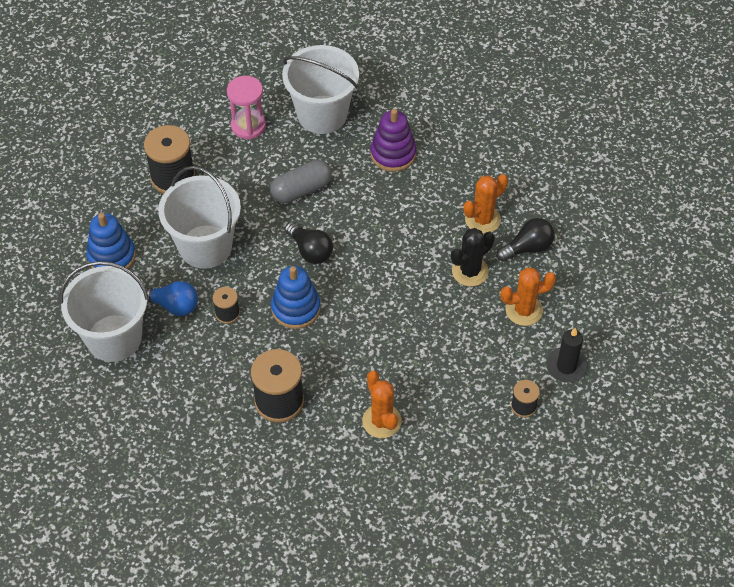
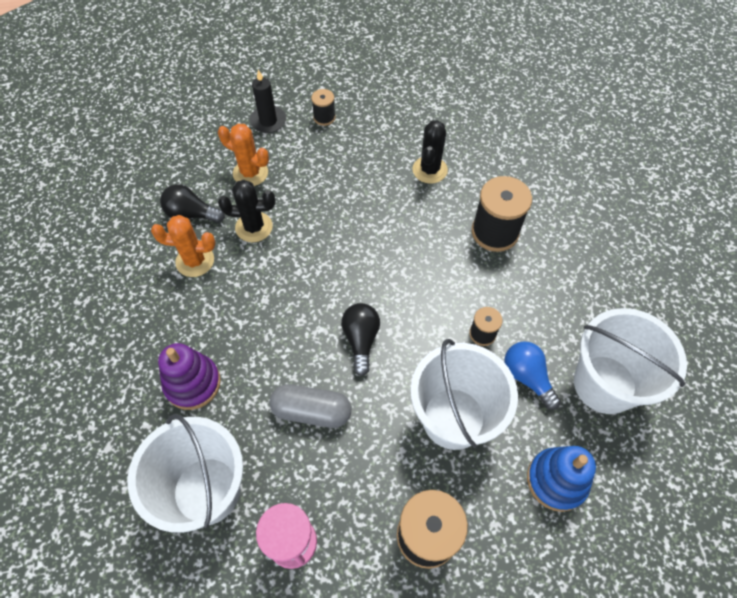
camera: 140 degrees left, 5 degrees up
blue stacking toy [271,266,320,329] -> none
orange cactus [362,371,402,438] -> black cactus [412,120,448,184]

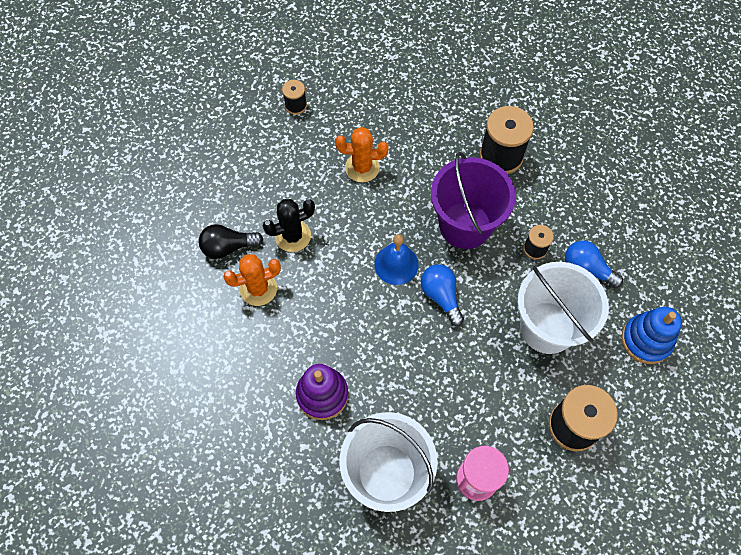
camera: 25 degrees left, 5 degrees up
orange cactus [218,124,269,186] -> orange cactus moved to [335,127,388,182]
black candle [250,70,286,133] -> none
grey capsule [270,384,351,428] -> none
black light bulb [341,303,380,376] -> blue light bulb [421,264,464,326]
black cactus [412,120,448,184] -> none
white bucket [574,308,687,414] -> none
none -> blue bell [374,234,419,285]
none -> purple bucket [431,152,516,249]

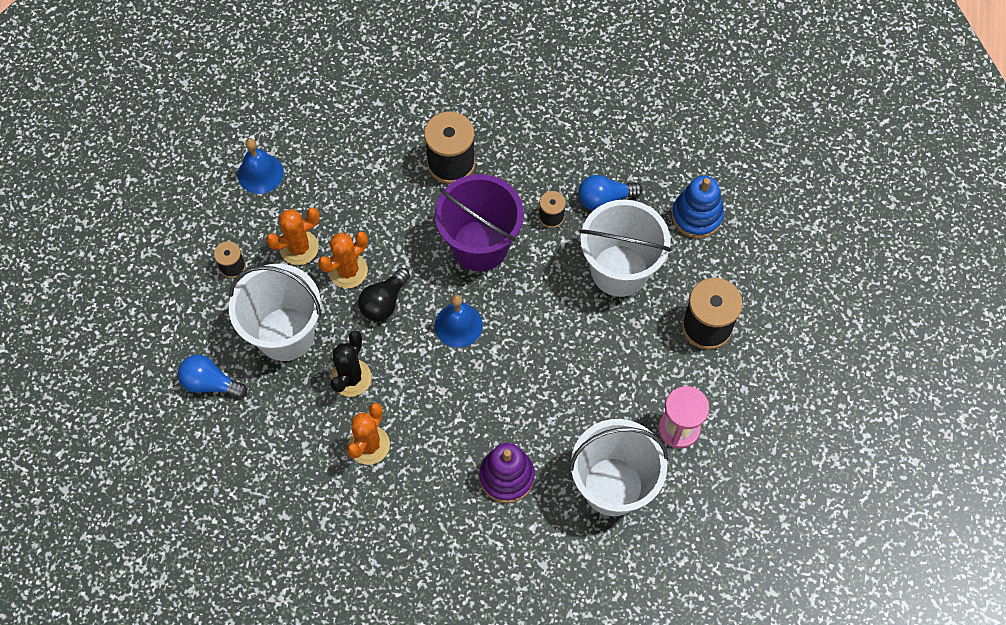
camera: 45 degrees left, 0 degrees up
black light bulb [199,224,263,259] -> black light bulb moved to [358,268,410,321]
blue light bulb [421,264,464,326] -> blue light bulb moved to [178,355,247,398]
none -> white bucket [229,264,321,361]
none -> blue bell [238,139,284,194]
none -> orange cactus [266,207,320,265]

